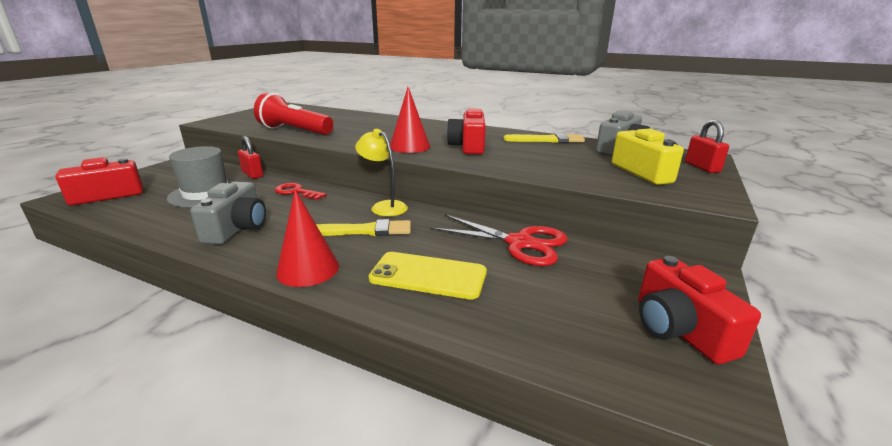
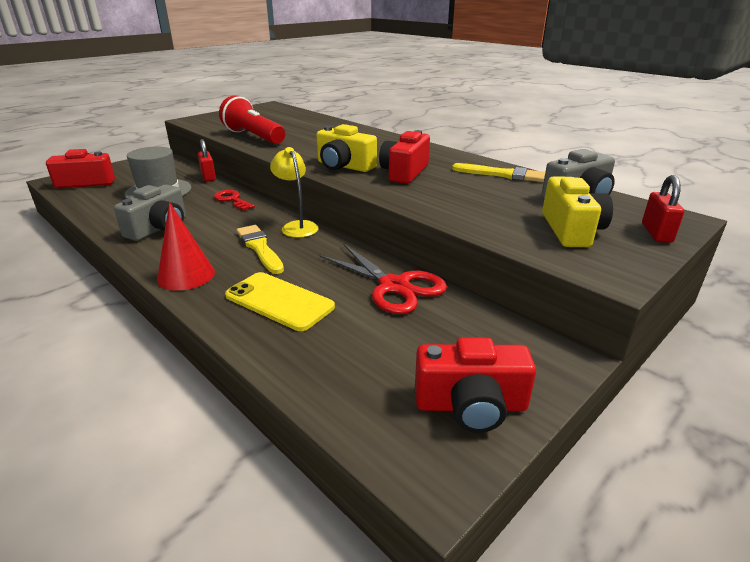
camera: 20 degrees right, 5 degrees up
yellow brush [316,219,411,236] -> yellow brush turned 135 degrees counterclockwise [236,225,284,274]
red cone [390,87,430,153] -> yellow camera [316,124,377,172]
red camera [638,256,761,364] -> red camera turned 90 degrees counterclockwise [415,338,536,433]

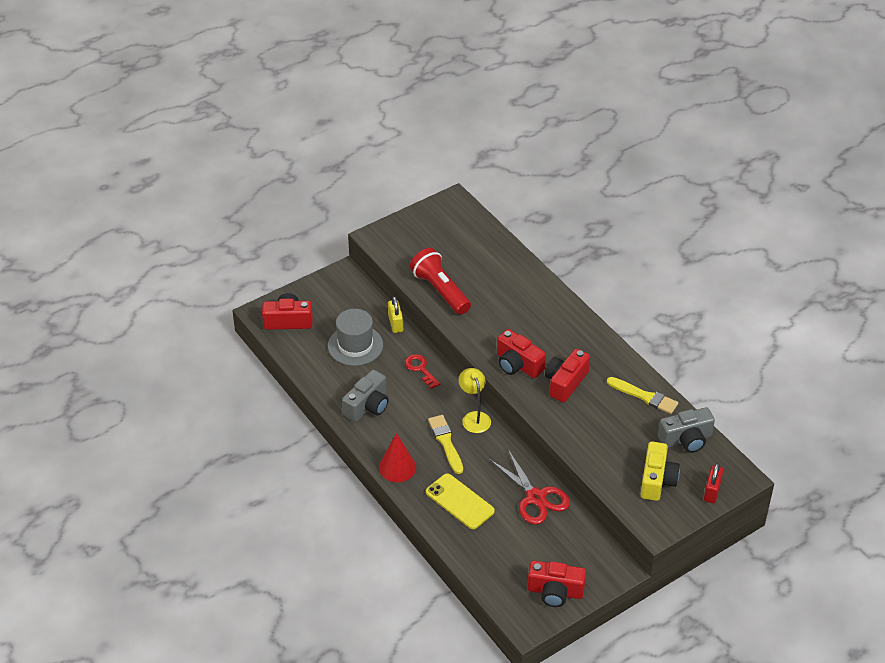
camera: 10 degrees right, 15 degrees up
red padlock [198,139,216,182] -> yellow padlock [388,296,403,333]
yellow camera [316,124,377,172] -> red camera [497,329,546,378]

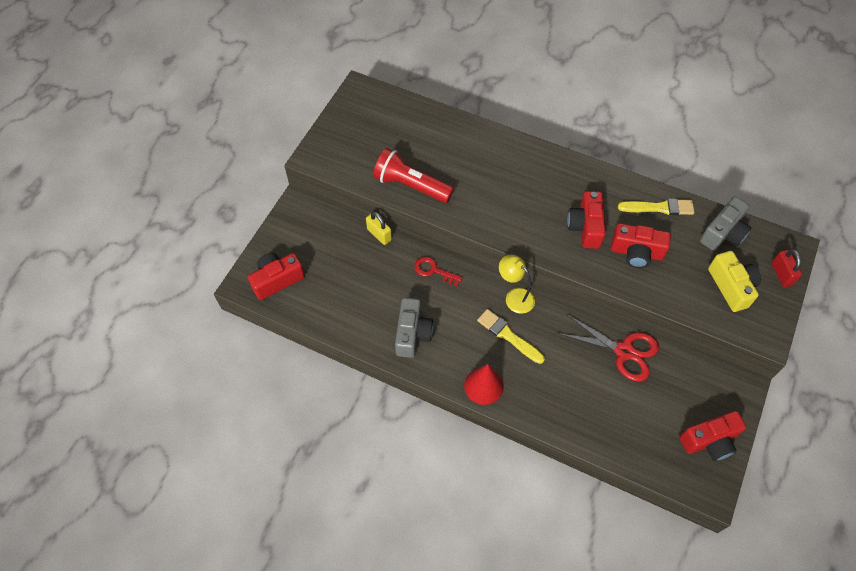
camera: 30 degrees left, 15 degrees up
grey hat [328,309,383,366] -> none
yellow phone [426,473,495,529] -> none
red camera [497,329,546,378] -> red camera moved to [611,223,671,268]

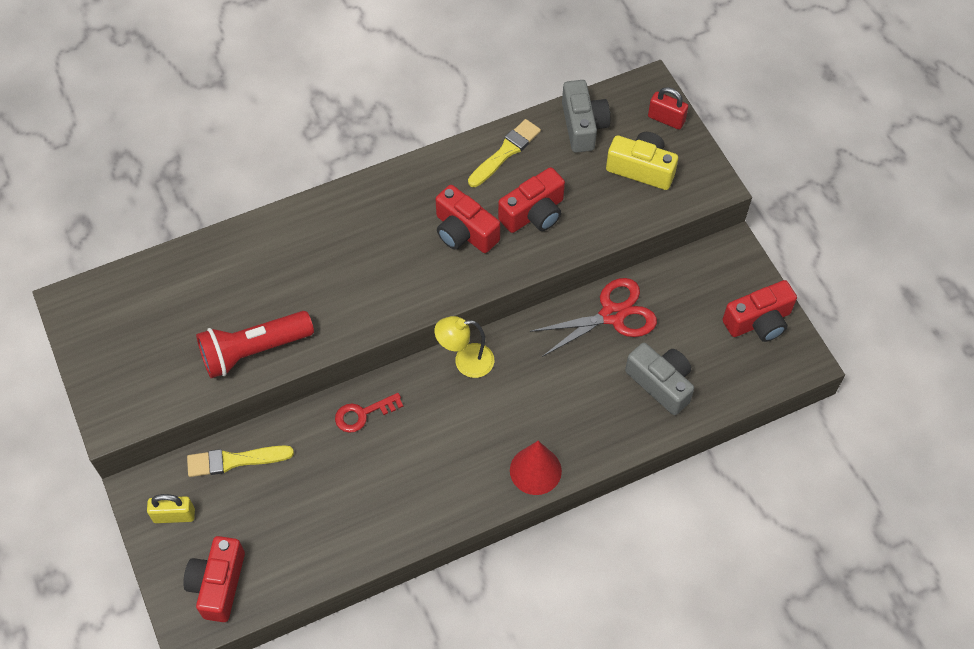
camera: 50 degrees left, 0 degrees up
yellow padlock [366,211,392,245] -> yellow padlock moved to [147,494,195,523]
grey camera [395,298,434,358] -> grey camera moved to [625,343,694,415]
yellow brush [477,309,545,364] -> yellow brush moved to [187,445,294,477]
red camera [679,411,746,461] -> red camera turned 45 degrees clockwise [722,280,797,342]

